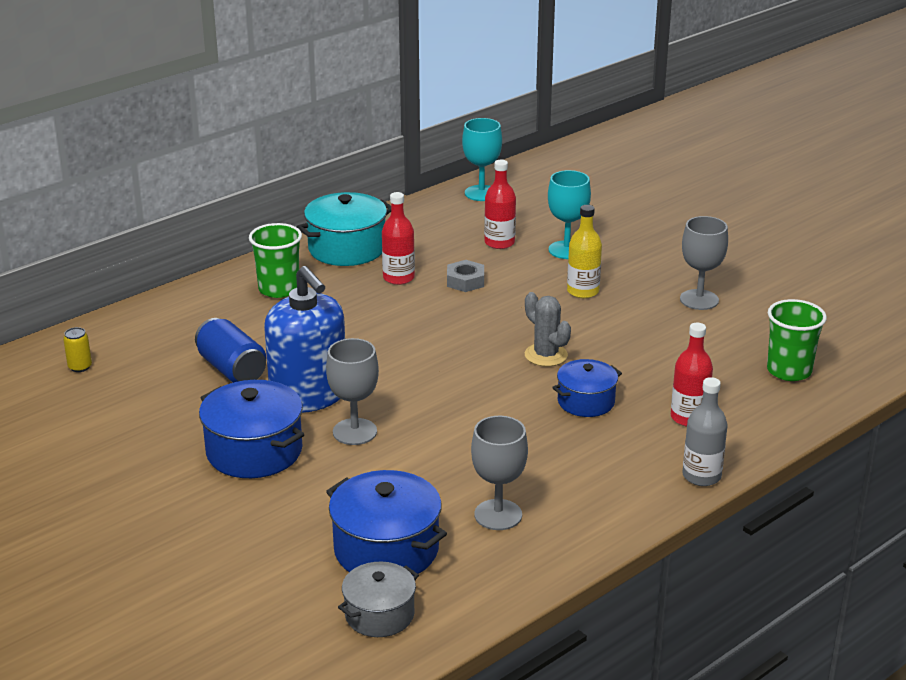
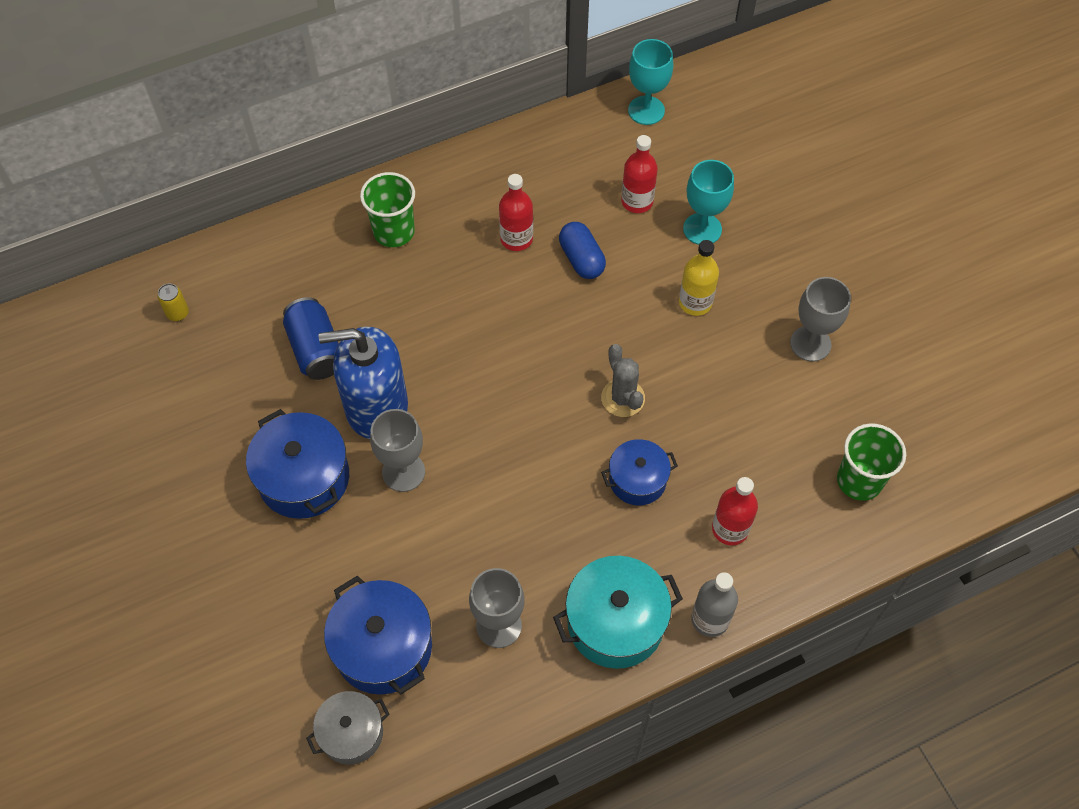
camera: 15 degrees right, 30 degrees up
blue soap dispenser [264,266,345,413] -> blue soap dispenser turned 105 degrees clockwise [319,327,408,439]
turquoise pot [297,192,391,266] -> turquoise pot moved to [553,556,683,669]
grey nut [447,260,484,292] -> blue capsule [559,222,606,279]

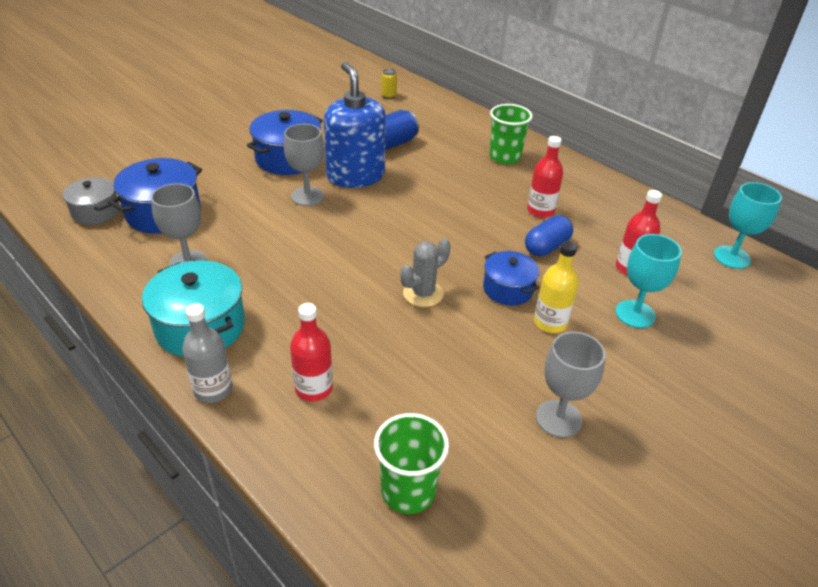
camera: 70 degrees right, 20 degrees down
blue pot [601,439,678,505] -> blue pot moved to [483,251,539,306]

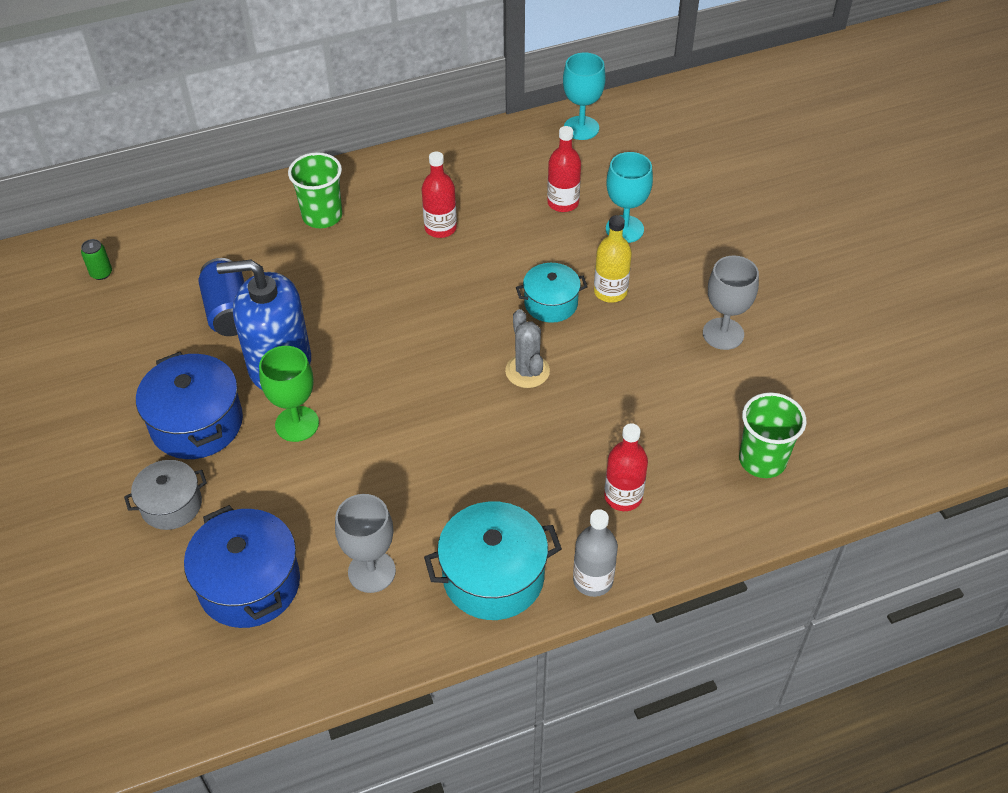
camera: 65 degrees left, 10 degrees up
grey pot [63,177,119,225] -> grey pot moved to [124,460,207,530]
grey goblet [284,124,324,206] -> green goblet [259,346,319,442]
yellow can [381,69,397,99] -> green can [81,239,112,280]
blue pot [483,251,539,306] -> turquoise pot [516,263,588,323]
blue capsule [525,215,573,256] -> none

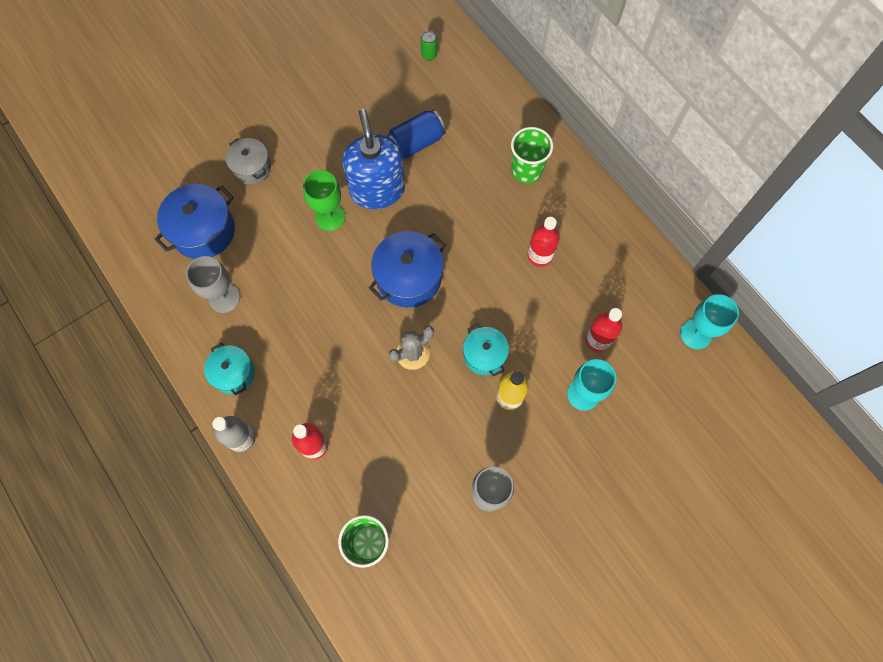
camera: 75 degrees right, 20 degrees up
blue pot [136,352,243,459] -> blue pot moved to [369,231,446,308]
turquoise pot [424,501,562,620] -> turquoise pot [204,343,255,396], size x0.63

